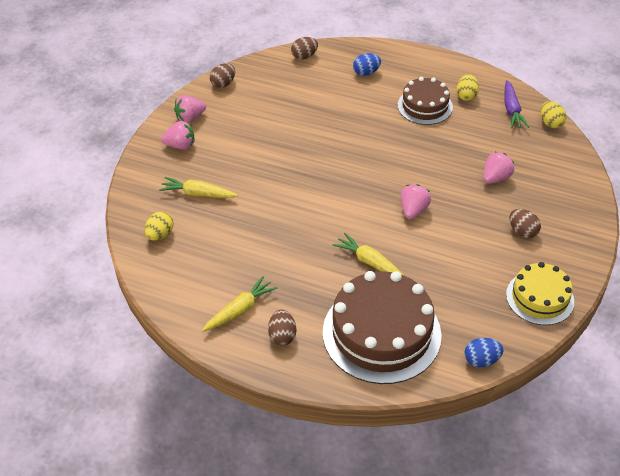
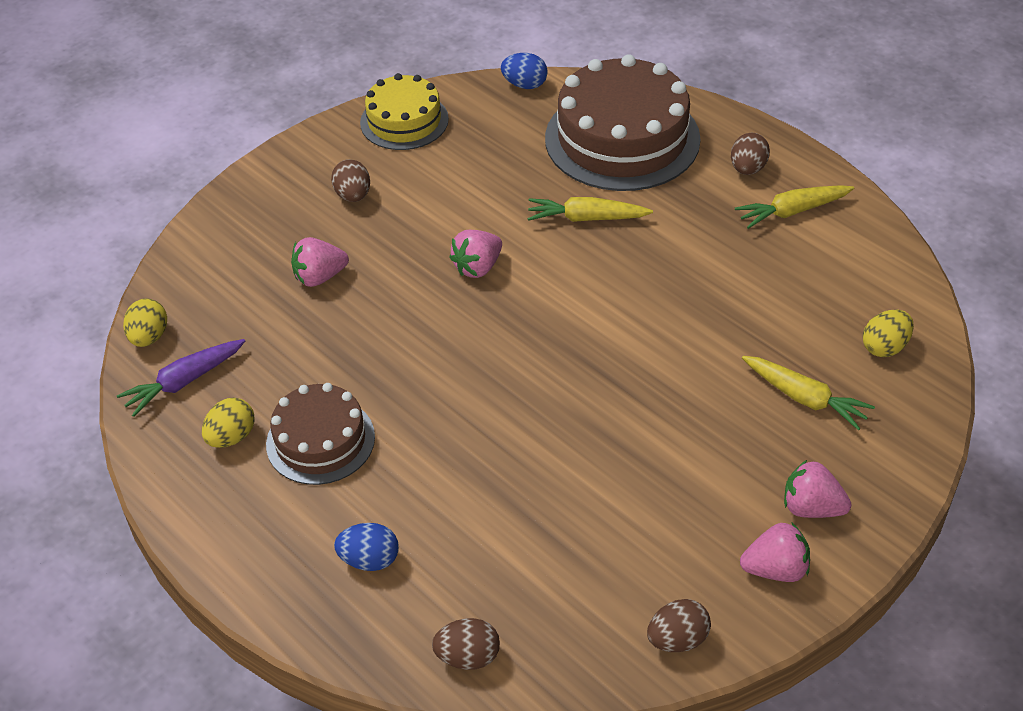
camera: 155 degrees left, 0 degrees up
yellow carrot [333,233,403,275] -> yellow carrot turned 120 degrees clockwise [528,197,653,222]
purple carrot [504,80,529,128] -> purple carrot turned 150 degrees counterclockwise [117,339,245,417]

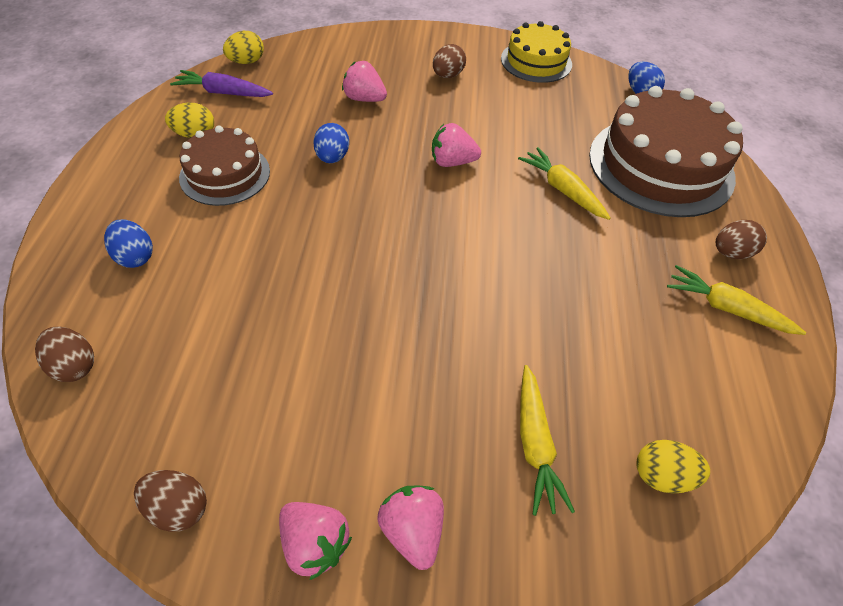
camera: 45 degrees right, 5 degrees up
none -> blue egg [313,123,349,163]

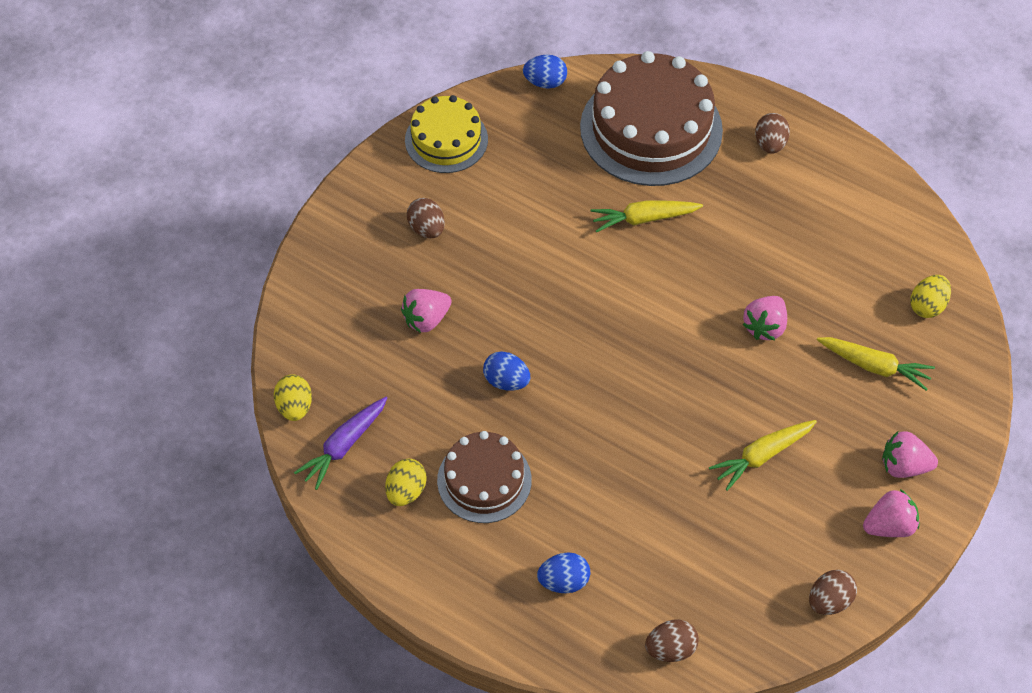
camera: 60 degrees left, 5 degrees up
pink strawberry [432,123,481,167] -> pink strawberry moved to [742,296,787,340]
yellow carrot [667,265,806,335] -> yellow carrot moved to [709,420,817,491]

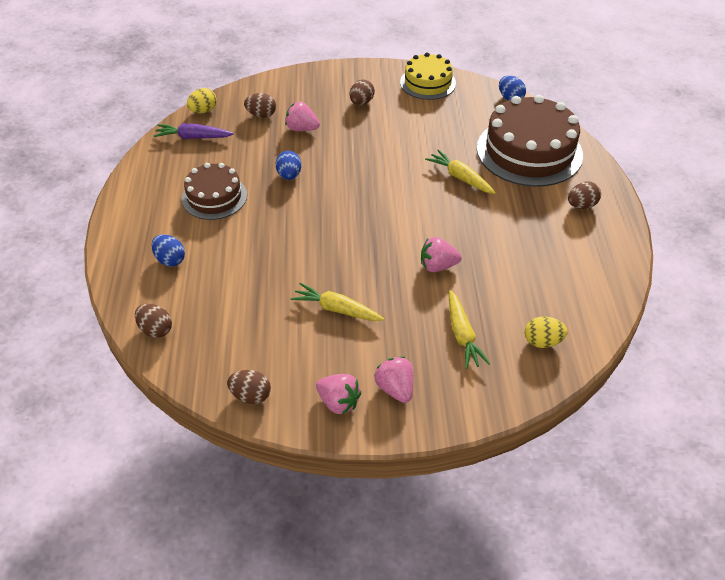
camera: 55 degrees right, 10 degrees down
yellow egg [385,459,427,506] -> none
none -> brown egg [244,93,276,118]

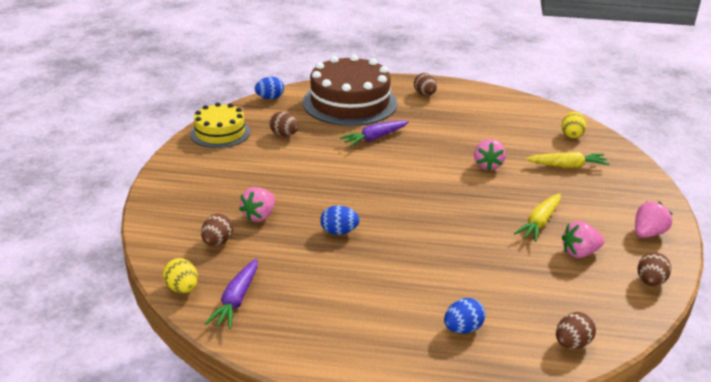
camera: 80 degrees left, 15 degrees down
brown cake [182,163,247,220] -> none
brown egg [350,79,375,105] -> brown egg moved to [269,112,299,136]
pink strawberry [375,356,413,403] -> pink strawberry moved to [562,221,605,258]
yellow carrot [425,150,496,194] -> purple carrot [340,120,409,147]

